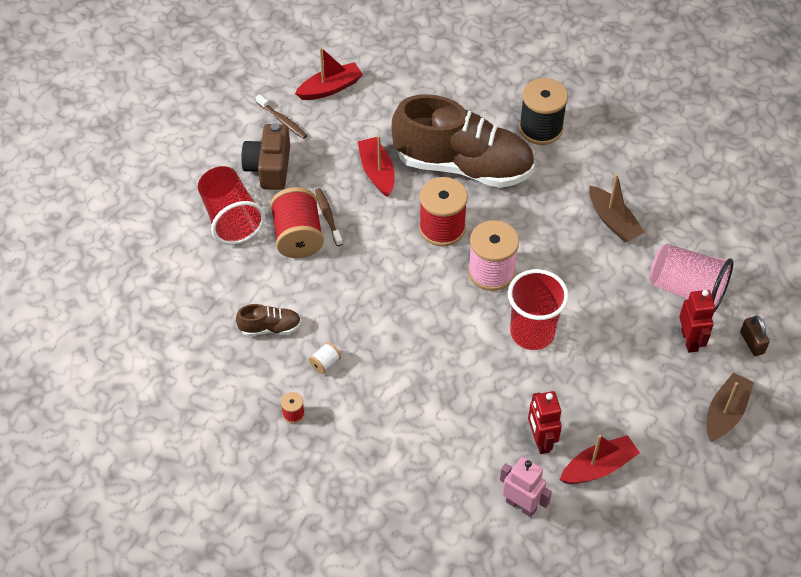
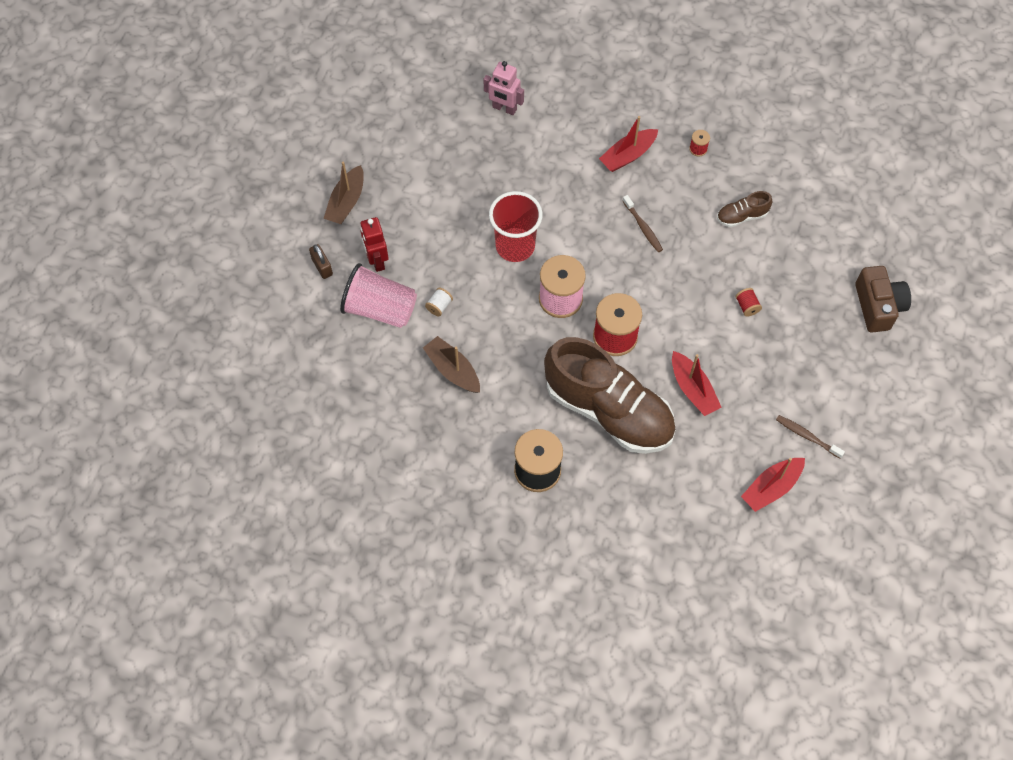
camera: 170 degrees right, 10 degrees up
red cup [198,166,265,245] -> none
brown camera [241,123,290,190] -> brown camera moved to [855,266,911,333]
red spool [270,187,324,258] -> red spool [735,288,762,317], size x0.43
white spool [309,342,341,374] -> white spool moved to [425,288,453,316]
brown toothbrush [315,188,343,246] -> brown toothbrush moved to [623,195,663,252]
brown shoe [392,94,535,188] -> brown shoe turned 150 degrees counterclockwise [544,337,676,454]
red robot [528,391,562,454] -> none
red boat [560,435,640,484] -> red boat moved to [599,116,658,172]

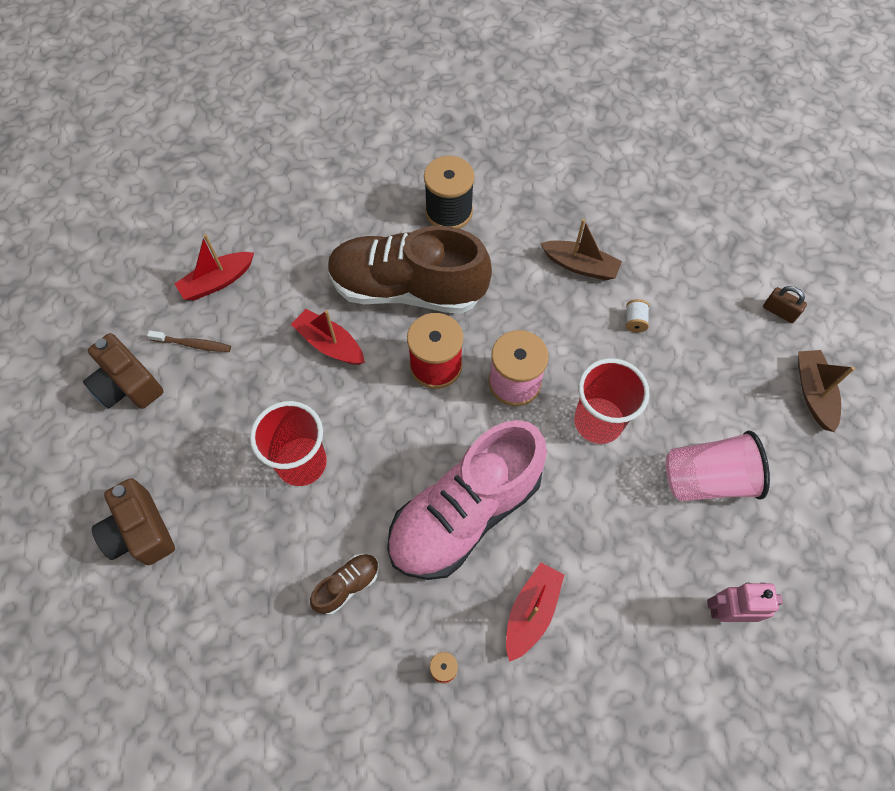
camera: 155 degrees right, 0 degrees up
pink cup [340,263,417,328] -> pink cup moved to [666,430,770,501]
red robot [360,217,389,272] -> none
brown toothbrush [623,195,663,252] -> pink shoe [387,420,547,580]
red spool [735,288,762,317] -> red cup [250,401,327,486]
red boat [741,458,805,512] -> red boat turned 150 degrees counterclockwise [175,234,254,300]
none -> brown camera [83,333,163,409]

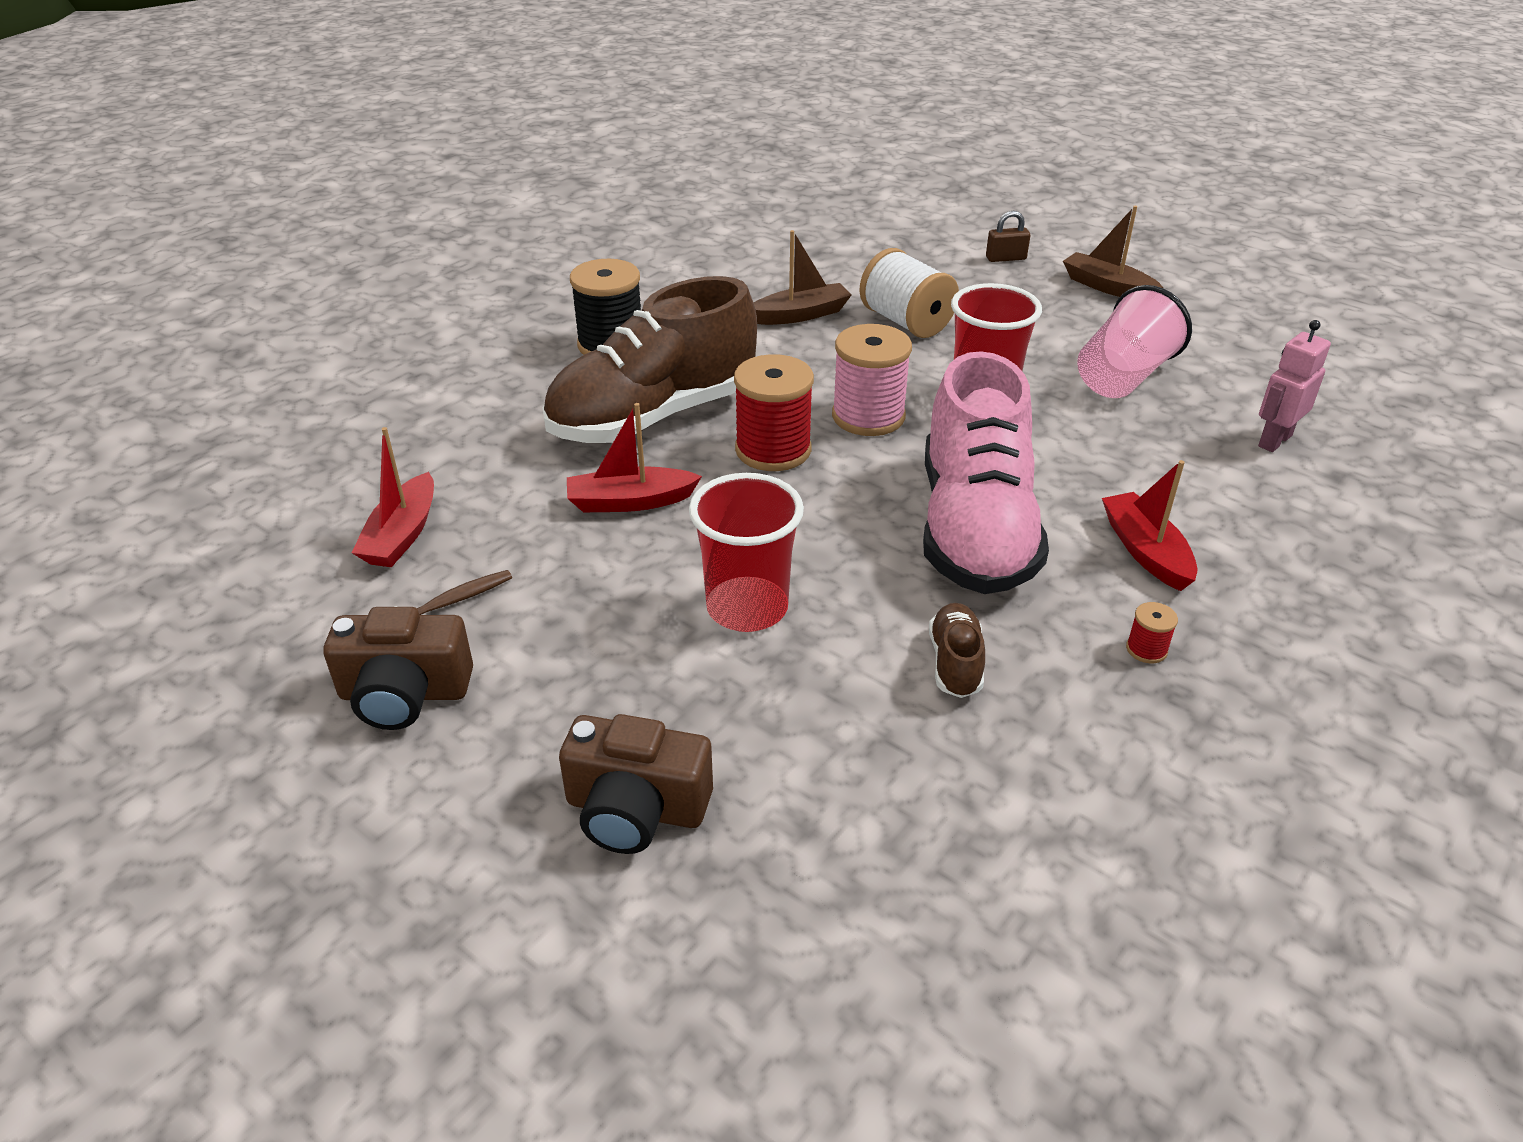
camera: 45 degrees left, 25 degrees down
white spool [626,299,649,333] -> white spool [859,248,959,338], size x2.31

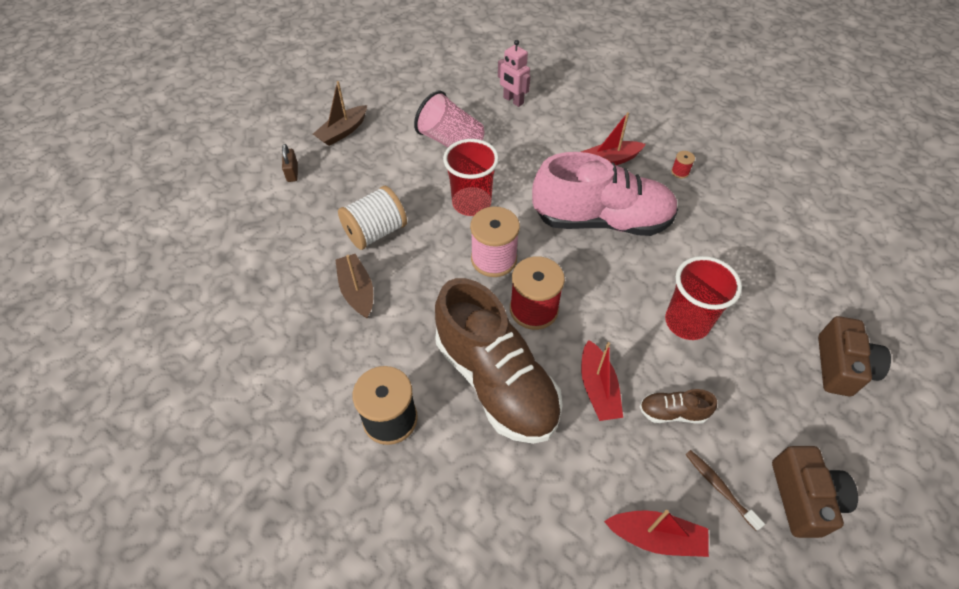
camera: 90 degrees left, 15 degrees up
brown shoe [929,603,985,698] -> brown shoe moved to [640,389,717,424]

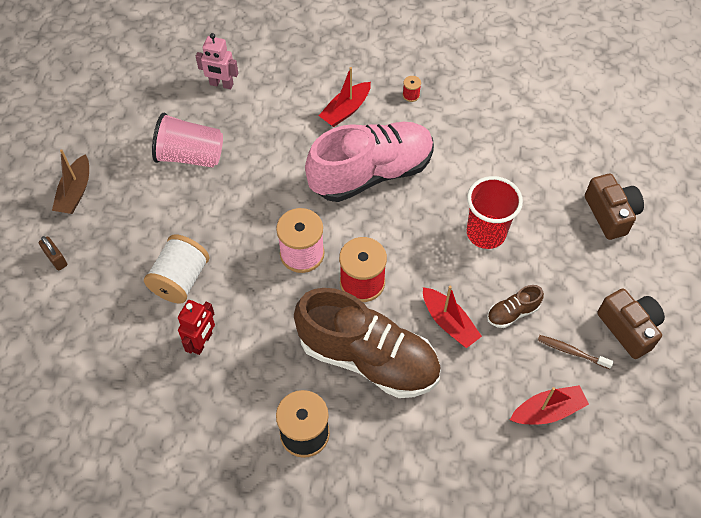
camera: 30 degrees left, 5 degrees up
brown boat [335,254,373,319] -> red robot [178,300,215,355]
red cup [443,139,499,216] -> none

